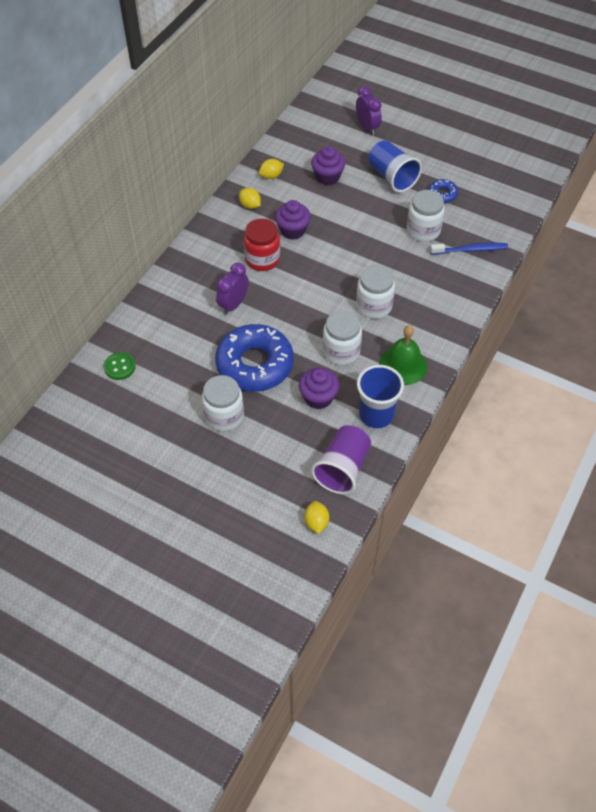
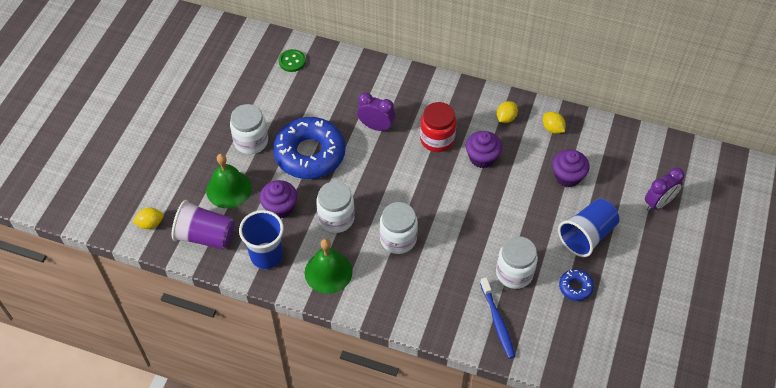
camera: 80 degrees right, 0 degrees up
none -> green bell [206,154,252,208]

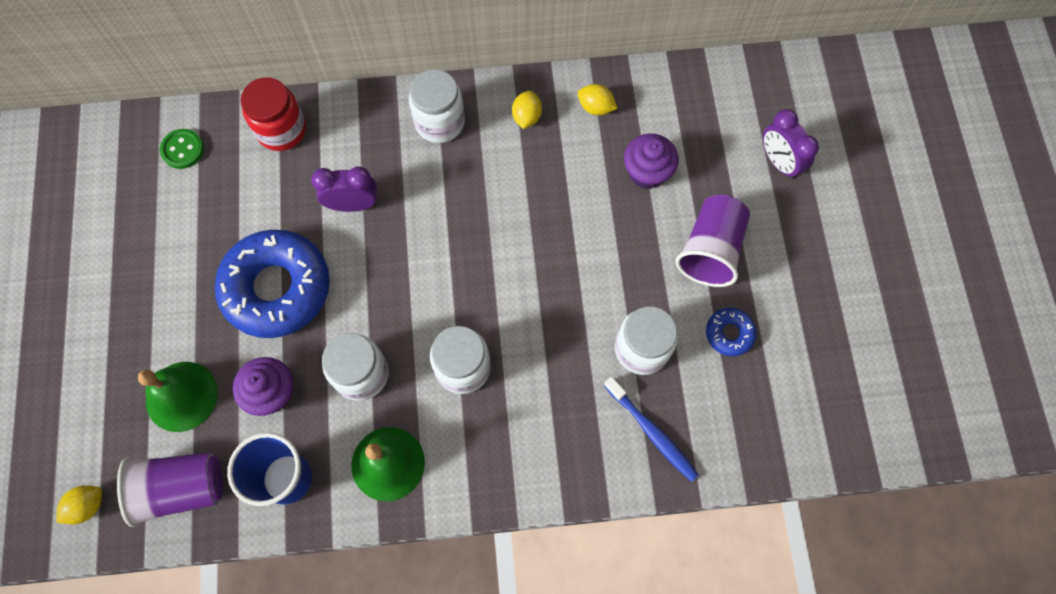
camera: 25 degrees left, 15 degrees up
white jar [230,104,268,154] -> white jar moved to [409,69,465,143]
red jar [420,102,456,152] -> red jar moved to [241,77,306,151]
purple cupcake [466,131,502,168] -> none
blue cup [558,199,620,257] -> purple cup [676,195,750,287]
purple clock [645,167,685,211] -> purple clock turned 120 degrees clockwise [763,109,819,179]

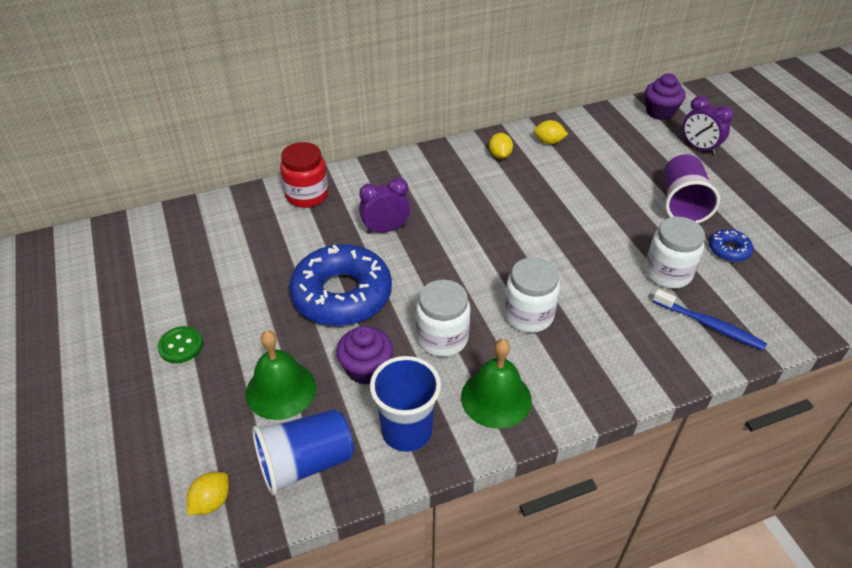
camera: 15 degrees left, 25 degrees down
purple cup [117,452,223,527] -> blue cup [252,409,354,495]
green button [160,129,204,169] -> green button moved to [158,326,203,363]
white jar [409,69,465,143] -> none
purple cupcake [624,134,679,189] -> purple cupcake moved to [645,73,686,120]

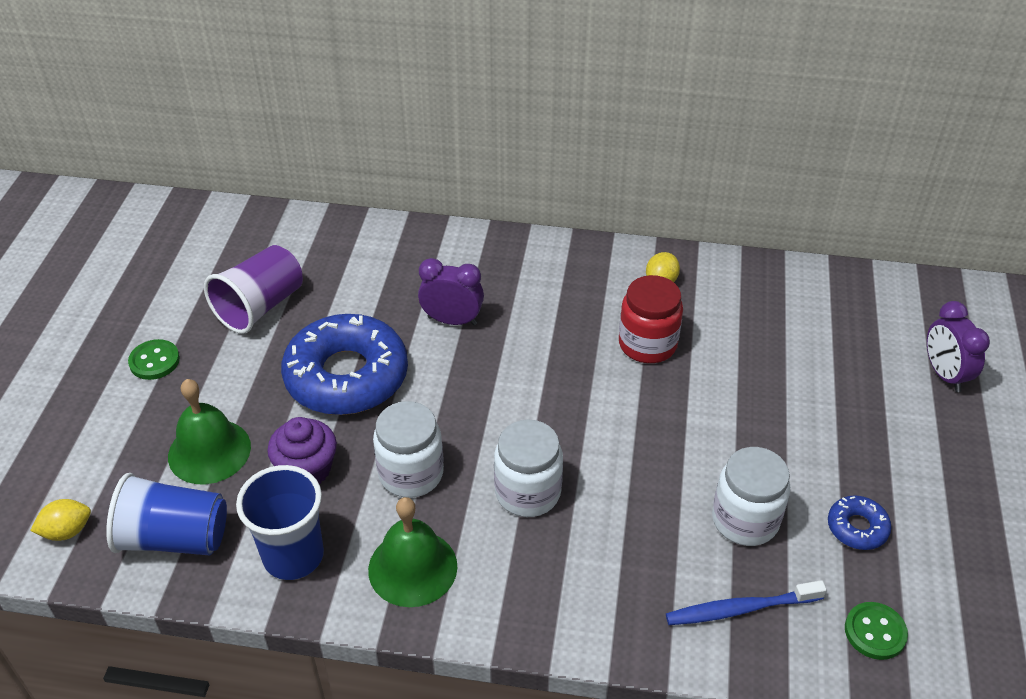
camera: 30 degrees right, 0 degrees up
red jar [280,142,328,208] -> red jar moved to [619,275,683,363]
yellow lemon [534,120,568,144] -> none
purple cupcake [645,73,686,120] -> none
blue toothbrush [653,289,767,351] -> blue toothbrush turned 105 degrees clockwise [666,580,827,625]
purple cup [664,154,720,223] -> purple cup moved to [204,245,303,334]
none -> green button [845,602,908,660]

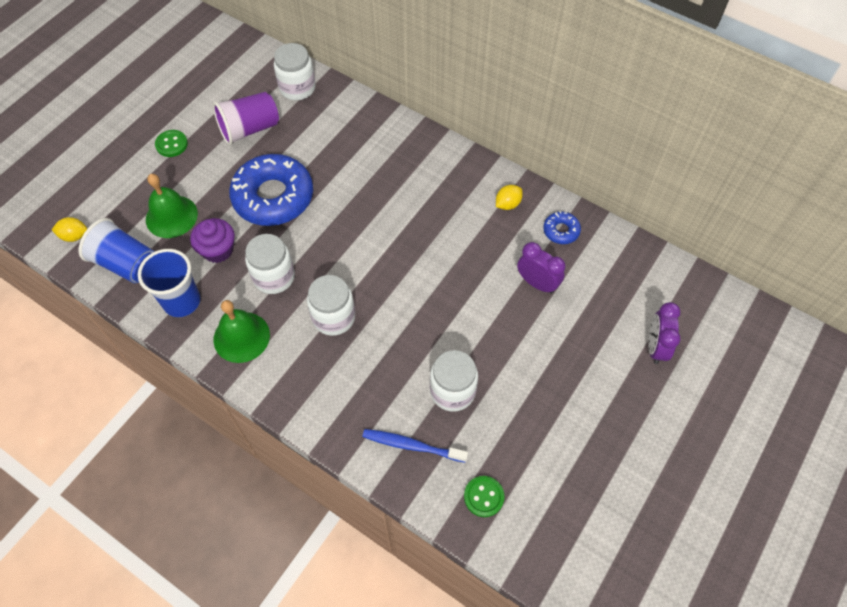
camera: 25 degrees right, 15 degrees up
purple clock [418,258,484,325] -> purple clock moved to [517,242,565,294]
red jar [619,275,683,363] -> none
blue donut [828,495,891,550] -> blue donut moved to [543,211,581,244]
none -> white jar [274,43,316,100]

